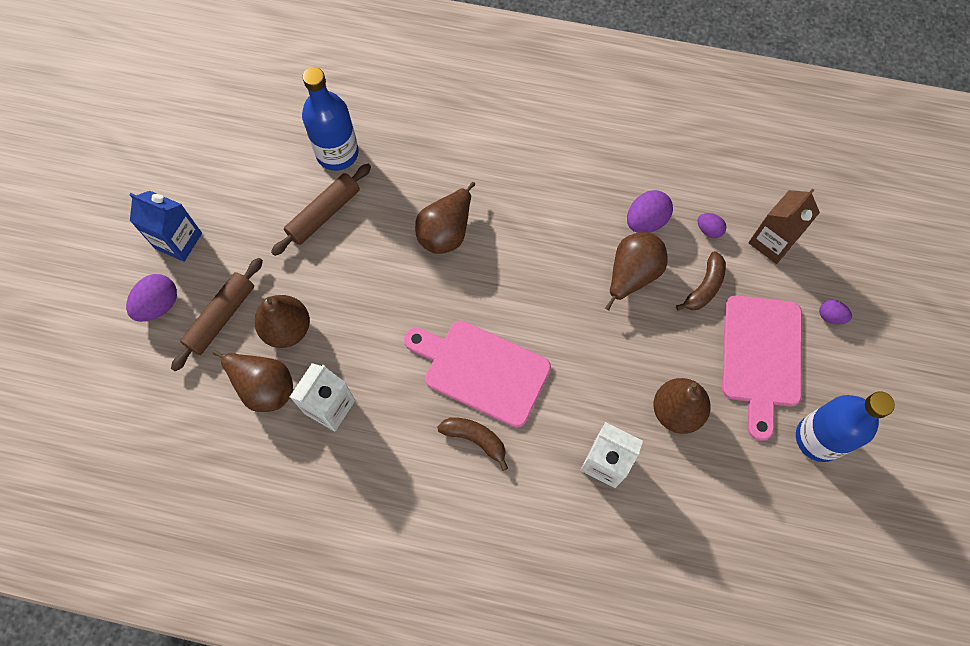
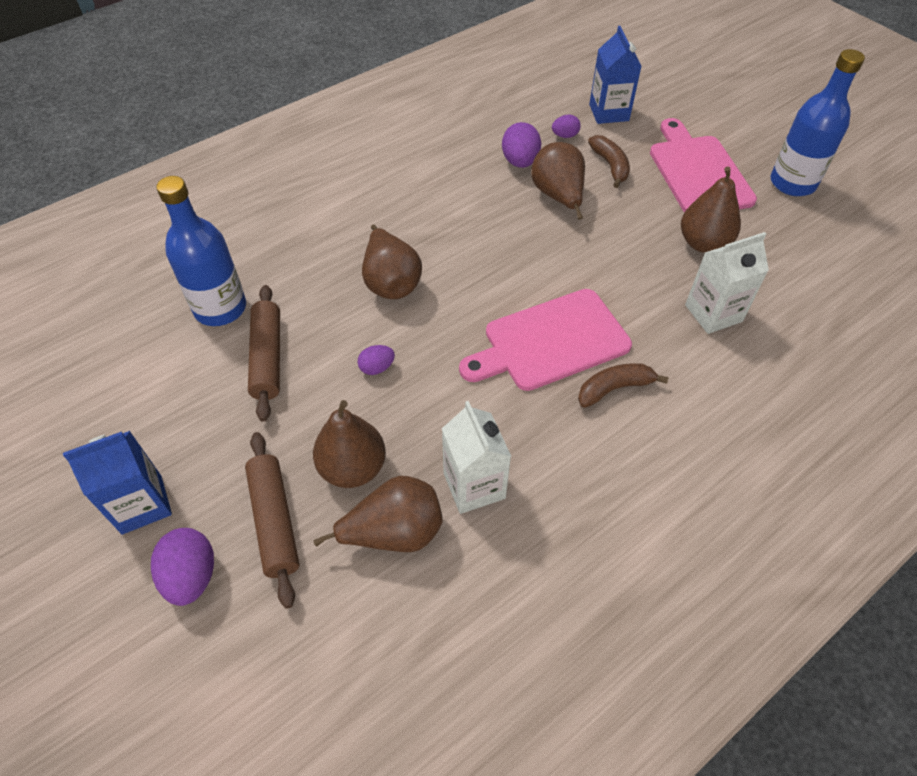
camera: 50 degrees left, 15 degrees down
pink cutting board [722,295,802,441] -> pink cutting board turned 150 degrees counterclockwise [650,118,757,212]
brown carton [748,188,820,264] -> blue carton [589,26,642,124]
purple egg [819,300,852,324] -> purple egg moved to [358,345,395,375]

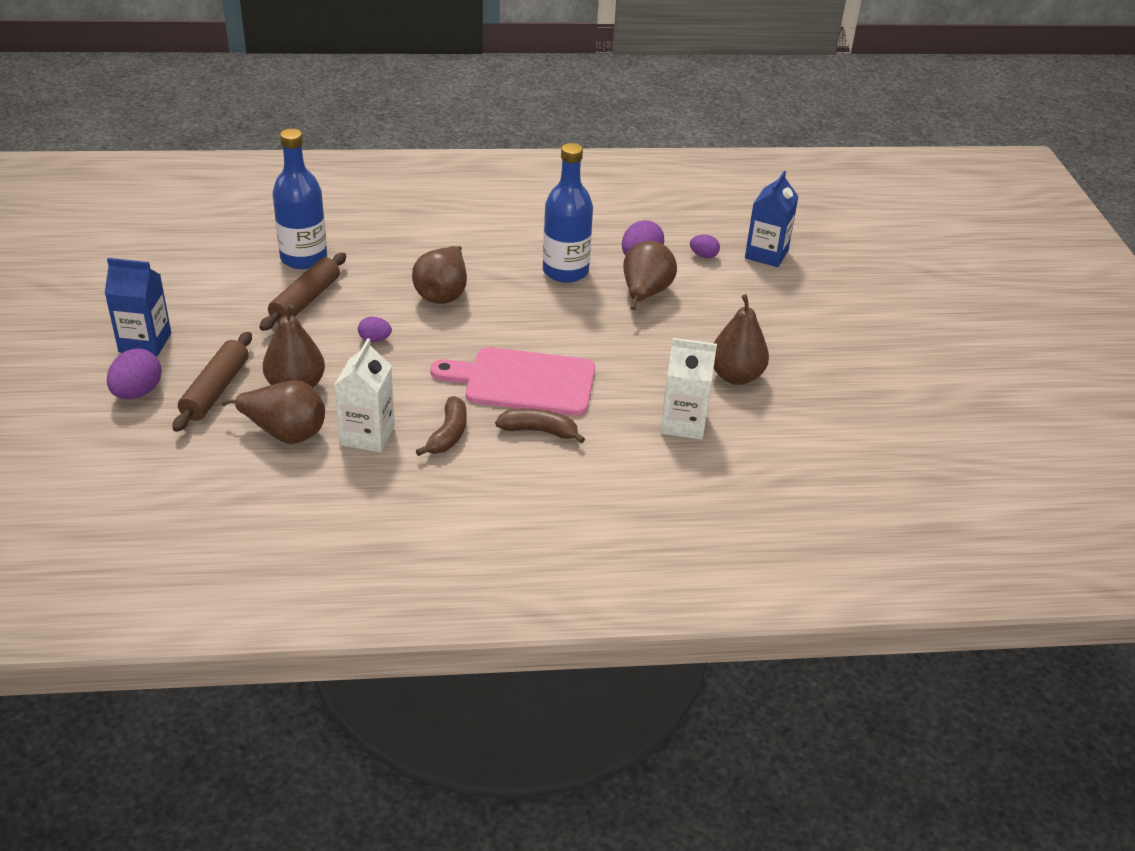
camera: 30 degrees right, 15 degrees down
brown banana [588,135,630,188] -> brown banana moved to [416,396,467,456]
pink cutting board [650,118,757,212] -> none
blue bottle [770,49,865,196] -> blue bottle moved to [543,143,593,283]

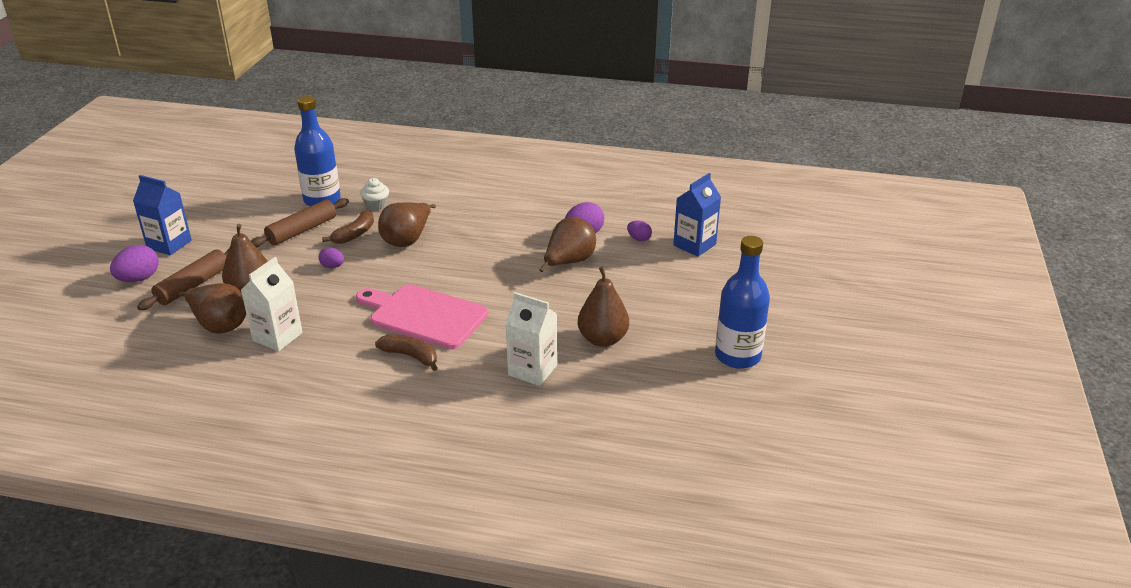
camera: 20 degrees right, 5 degrees down
brown banana [416,396,467,456] -> brown banana moved to [322,211,374,244]
blue bottle [543,143,593,283] -> blue bottle moved to [715,236,770,369]
none -> white cupcake [360,178,389,211]

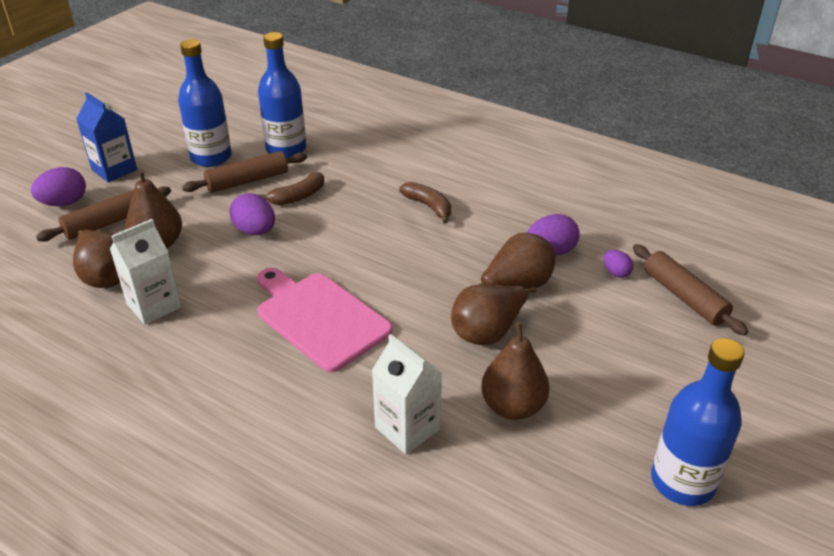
camera: 20 degrees right, 5 degrees up
purple egg [319,247,344,268] -> purple egg [229,193,275,235], size x1.71
white cupcake [360,178,389,211] -> none
brown banana [375,335,438,371] -> brown banana moved to [399,182,451,224]
brown pear [378,203,436,247] -> brown pear moved to [451,285,537,345]
blue carton [673,173,721,257] -> brown rolling pin [633,244,748,336]
none -> blue bottle [178,39,232,167]

